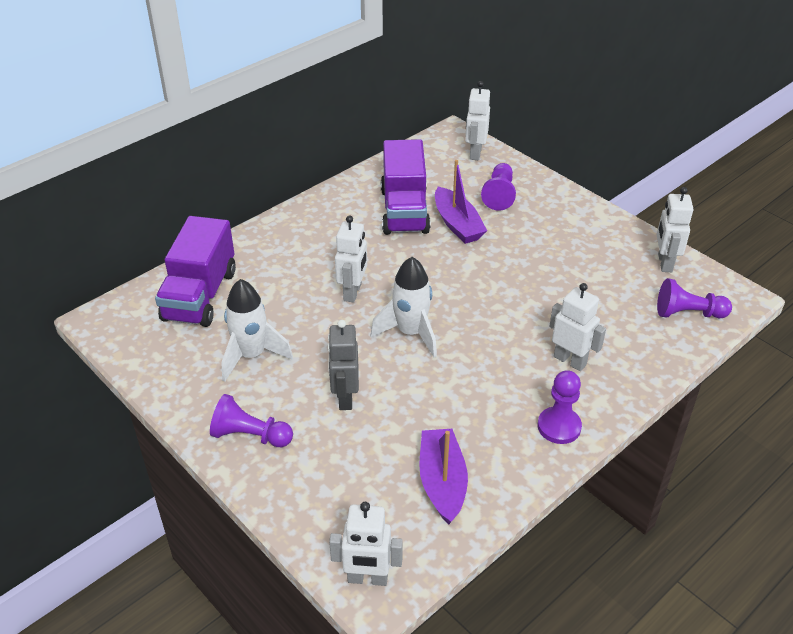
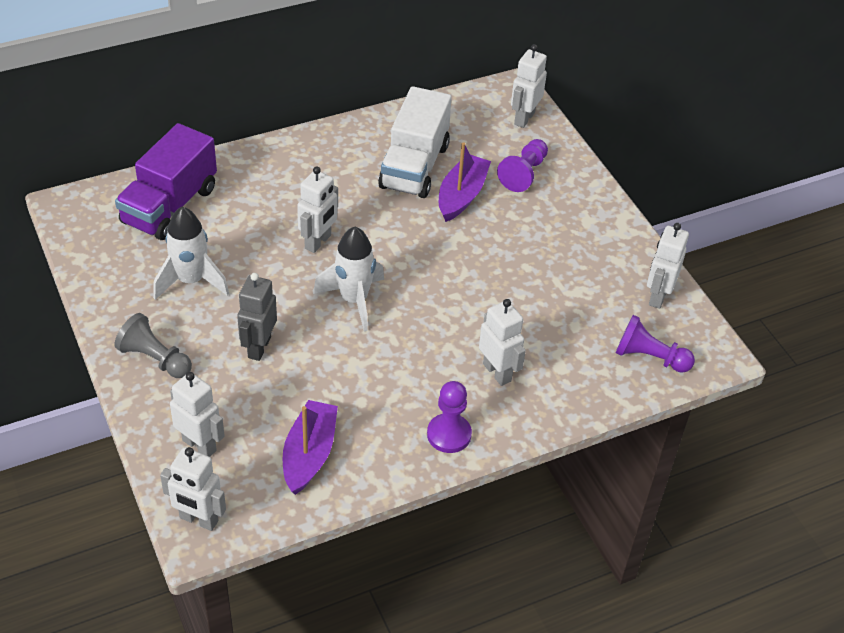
camera: 15 degrees right, 5 degrees up
purple pawn [210,394,293,447] -> grey pawn [115,313,192,378]
purple truck [381,139,431,235] -> white truck [378,86,452,198]
purple boat [435,160,487,244] -> purple boat turned 150 degrees counterclockwise [439,142,491,222]
none -> white robot [170,372,225,457]

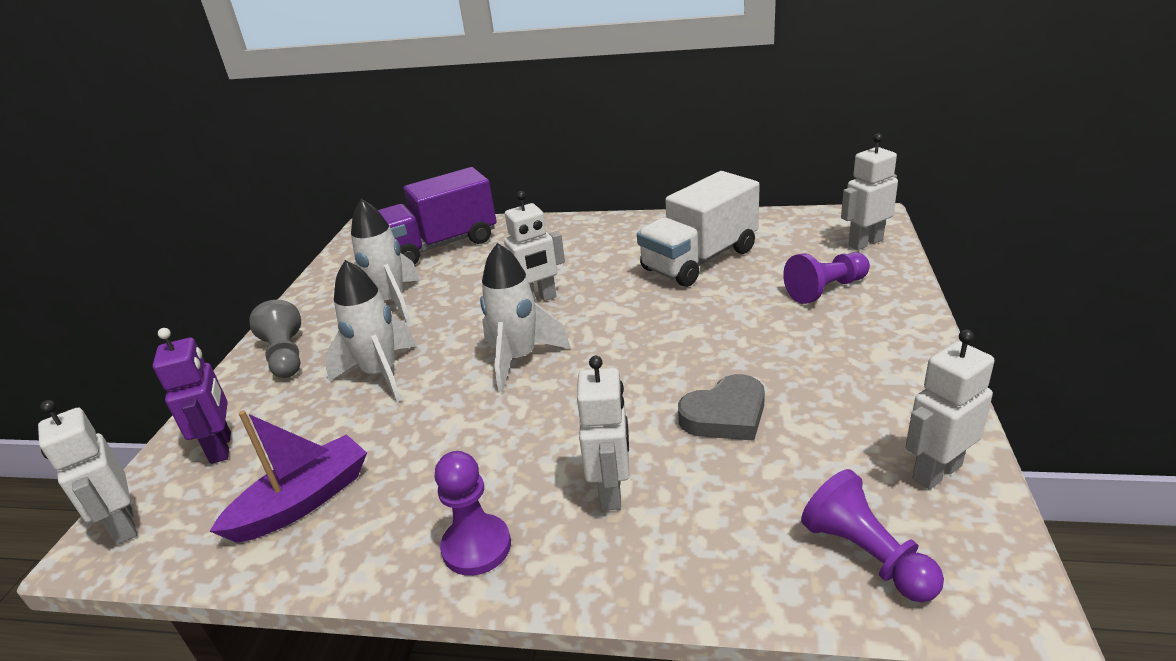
camera: 40 degrees right, 15 degrees down
white robot [170,372,225,457] -> purple robot [153,328,231,464]
grey robot [237,273,277,361] -> white rocket [324,260,417,402]
purple boat [439,142,491,222] -> none
none -> grey heart [678,374,765,441]

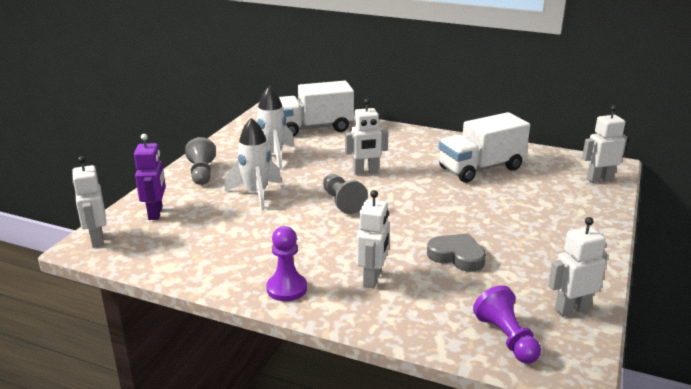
camera: 10 degrees right, 5 degrees down
purple boat [210,410,367,543] -> none
purple truck [378,167,497,265] -> white truck [279,81,354,137]
white rocket [480,243,571,393] -> grey pawn [323,174,368,214]
grey heart [678,374,765,441] -> grey heart turned 135 degrees counterclockwise [427,233,486,272]
purple pawn [783,252,870,304] -> none

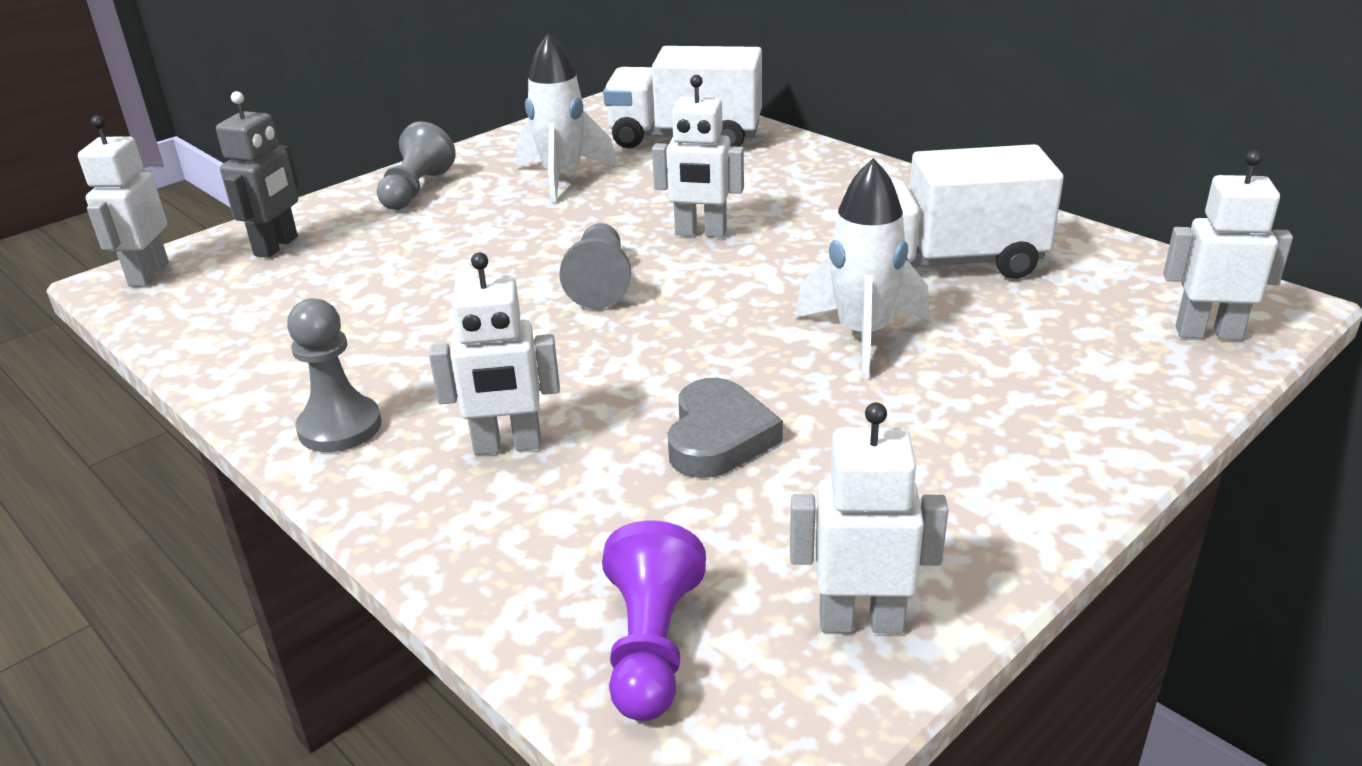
camera: 25 degrees right, 5 degrees up
purple robot [134,134,166,220] -> grey robot [216,91,299,258]
white rocket [225,118,282,210] -> white rocket moved to [795,158,929,379]
purple pawn [266,226,307,301] -> grey pawn [287,298,382,452]
white robot [357,190,390,289] -> white robot turned 45 degrees clockwise [429,252,560,455]
grey heart [427,233,486,272] -> grey heart turned 45 degrees clockwise [668,378,783,478]

